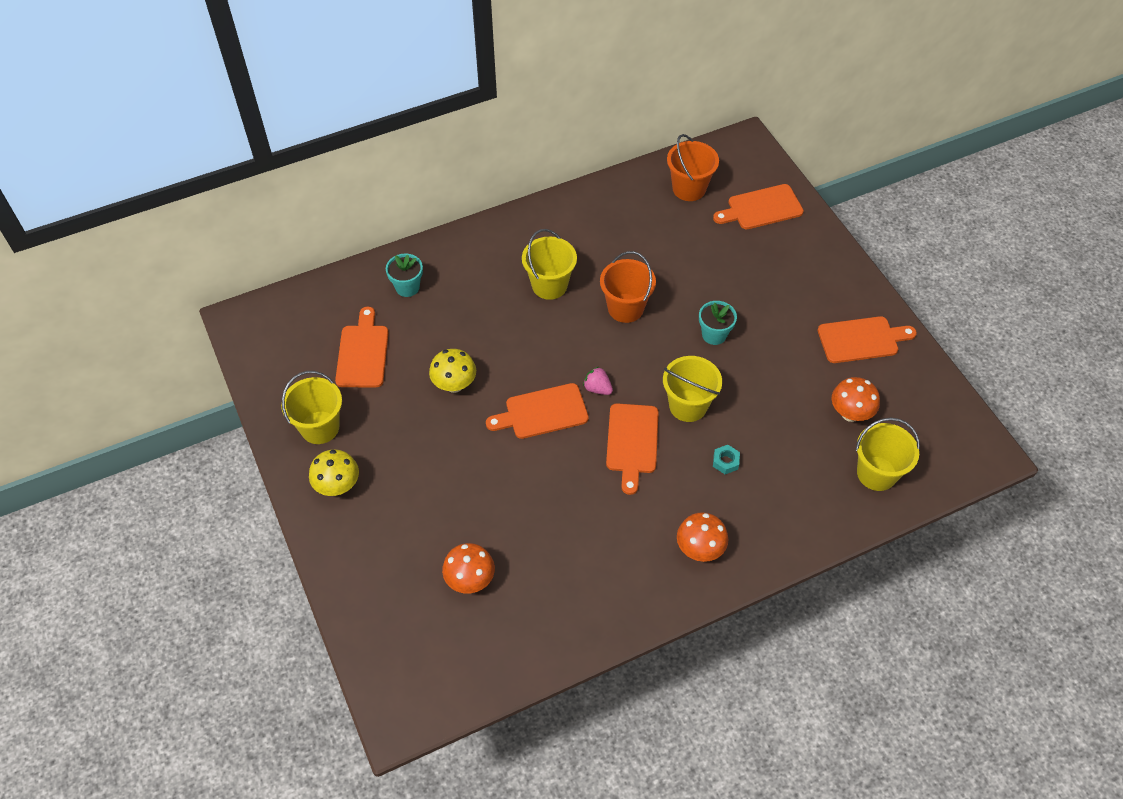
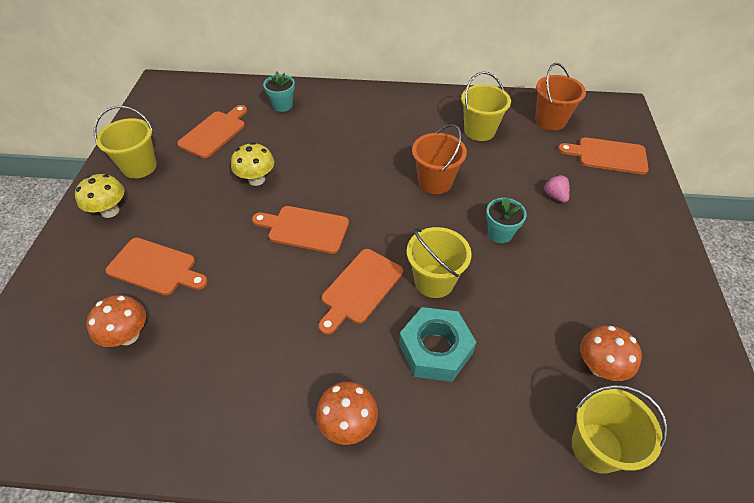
camera: 30 degrees right, 5 degrees down
yellow bucket [522,229,577,300] -> yellow bucket moved to [461,71,511,141]
pink strawberry [583,367,613,395] -> pink strawberry moved to [544,175,570,203]
turquoise nut [713,445,740,474] -> turquoise nut [399,307,476,382], size x2.28
orange cutting board [818,316,917,363] -> orange cutting board moved to [105,238,208,295]

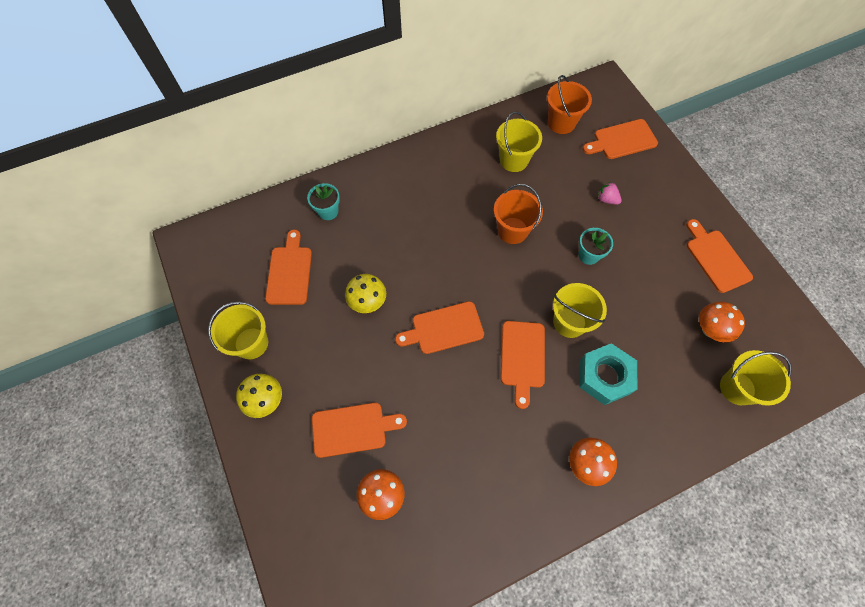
camera: 30 degrees left, 15 degrees up
none -> orange cutting board [686,219,753,293]

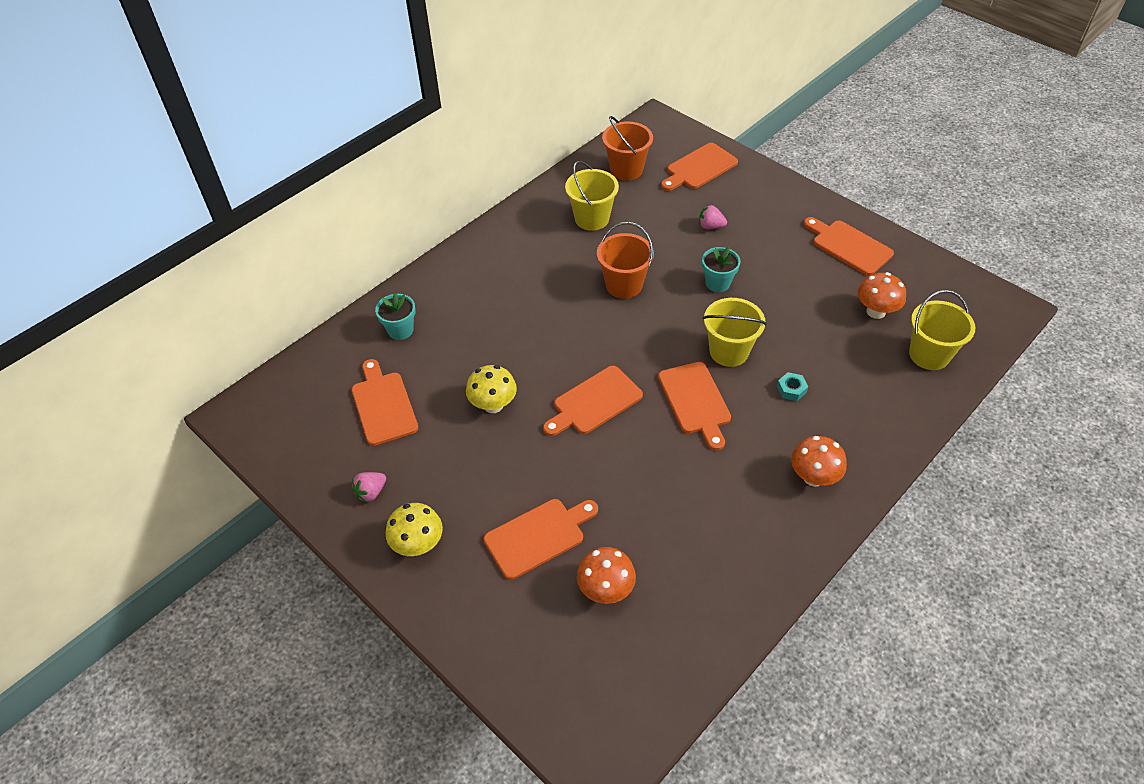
camera: 20 degrees left, 15 degrees down
yellow bucket [208,301,268,359] -> pink strawberry [352,472,386,503]
turquoise nut [579,343,637,405] -> turquoise nut [777,372,808,401], size x0.44

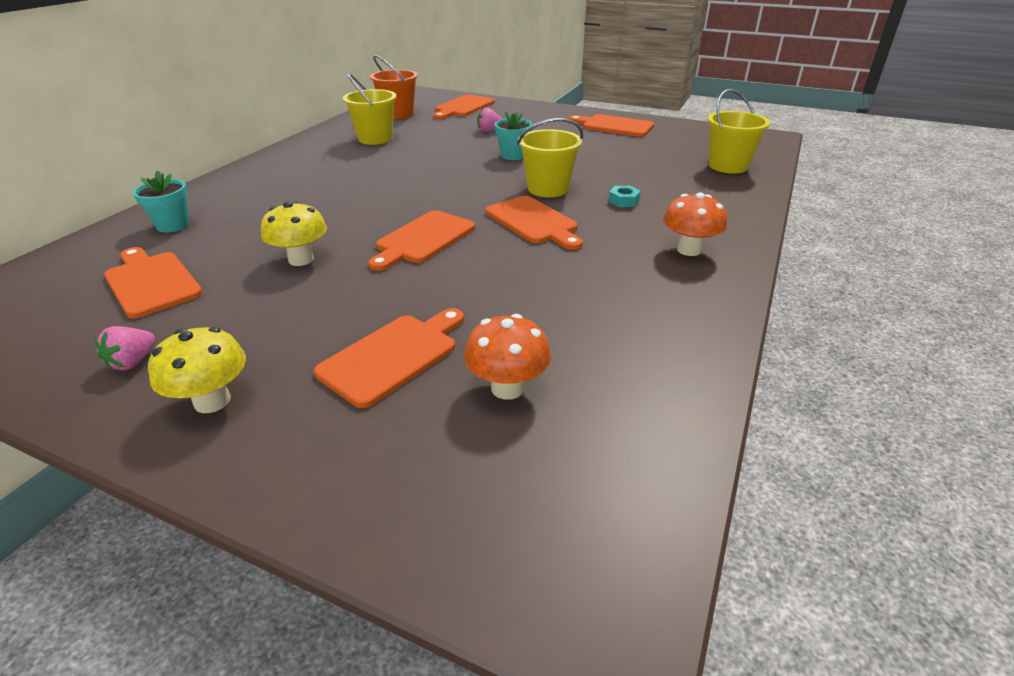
camera: 20 degrees left, 15 degrees down
orange bucket [597,222,654,299] -> none
orange mushroom [858,272,906,319] -> none

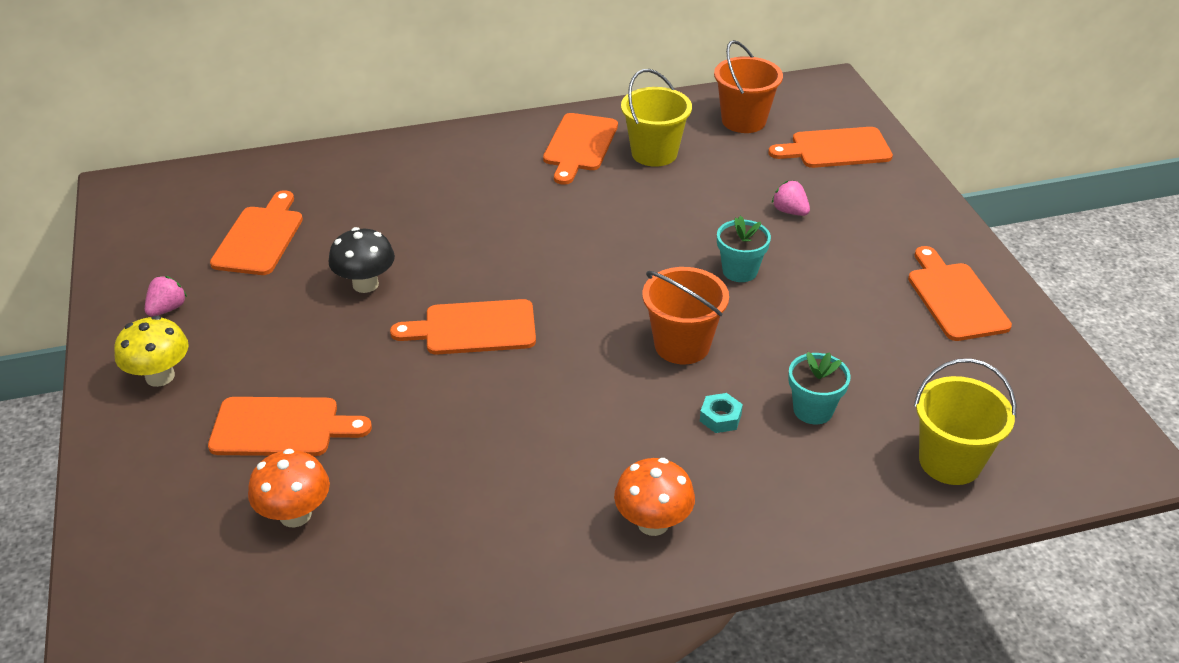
camera: 50 degrees right, 5 degrees up
pink strawberry [95,326,155,371] -> pink strawberry turned 135 degrees clockwise [145,276,187,317]
turquoise flower pot [133,170,190,233] -> turquoise flower pot moved to [788,352,851,424]
yellow mushroom [261,201,327,266] -> black mushroom [328,227,395,293]
orange cutting board [485,196,583,250] -> orange cutting board moved to [543,113,618,185]
yellow bucket [517,118,583,197] -> orange bucket [642,267,729,364]

